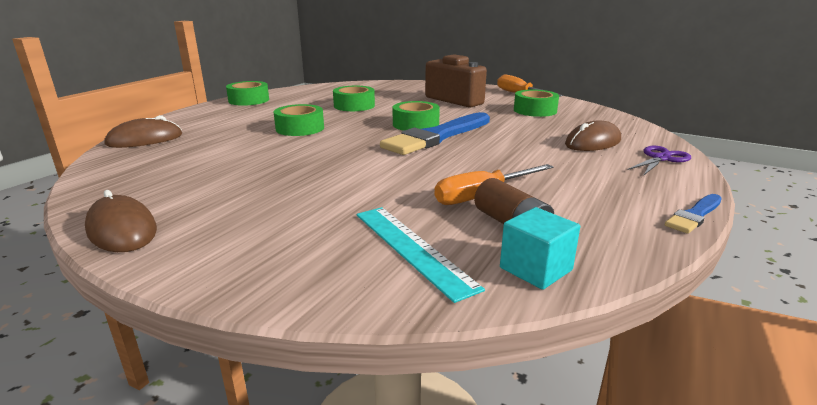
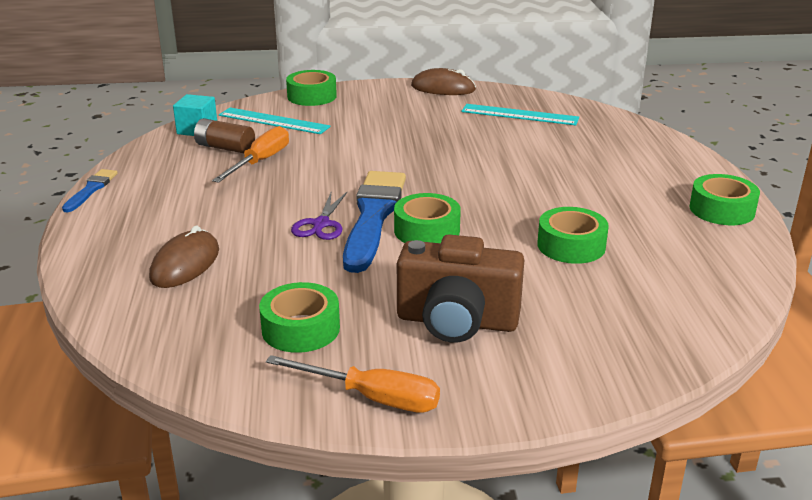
camera: 145 degrees right, 5 degrees up
brown mouse [105,115,182,148] -> none
green tape [274,104,324,136] -> green tape moved to [286,70,337,106]
purple scissors [627,146,691,176] -> purple scissors moved to [291,192,347,240]
none -> turquoise ruler [462,104,579,125]

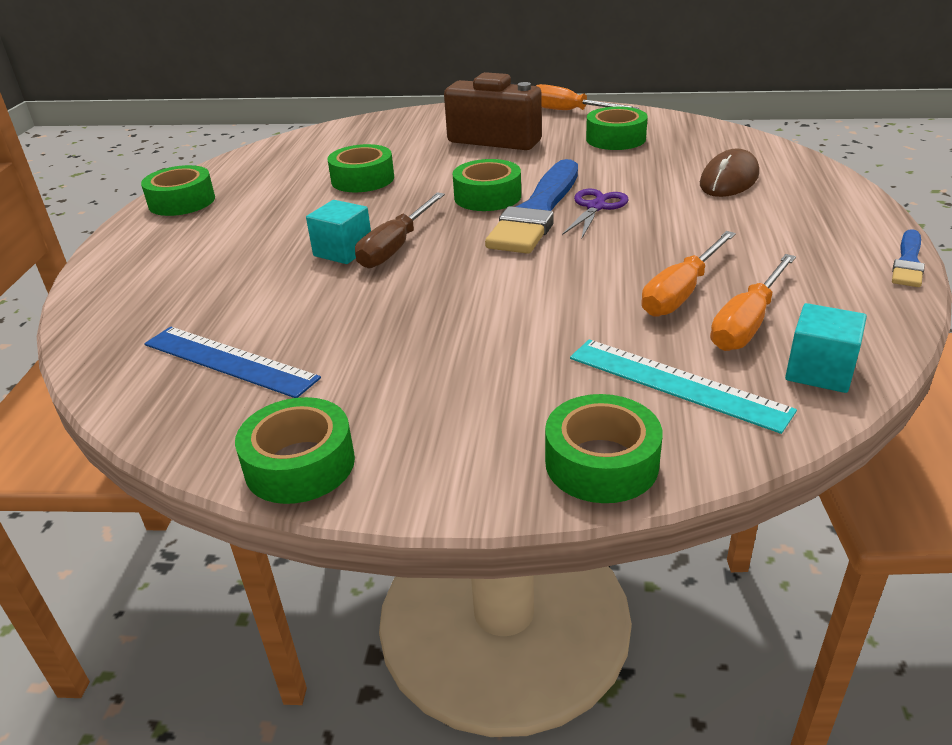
camera: 165 degrees left, 5 degrees up
brown battery [194,118,255,153] -> orange screwdriver [710,254,796,351]
brown mouse [411,68,476,95] -> green tape [235,397,355,504]
turquoise ruler [462,104,579,125] -> blue ruler [144,327,321,398]
none -> turquoise cube [306,200,371,264]
none -> brown screwdriver [355,192,445,268]

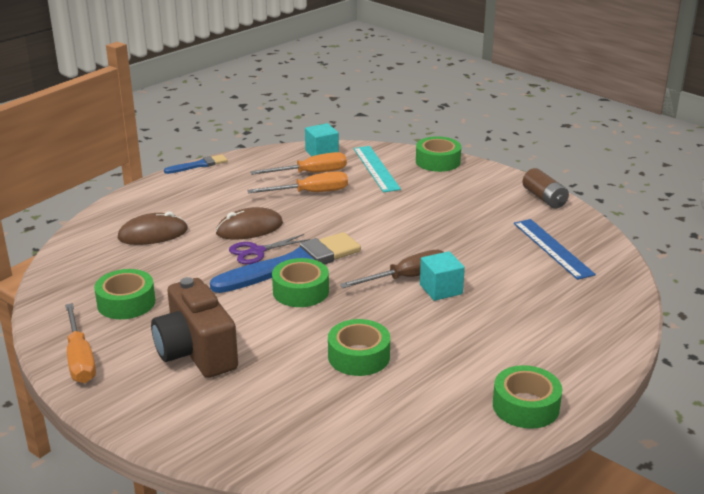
camera: 145 degrees left, 5 degrees down
green tape [235,397,355,504] -> brown battery [522,168,569,209]
none -> brown mouse [216,207,283,239]

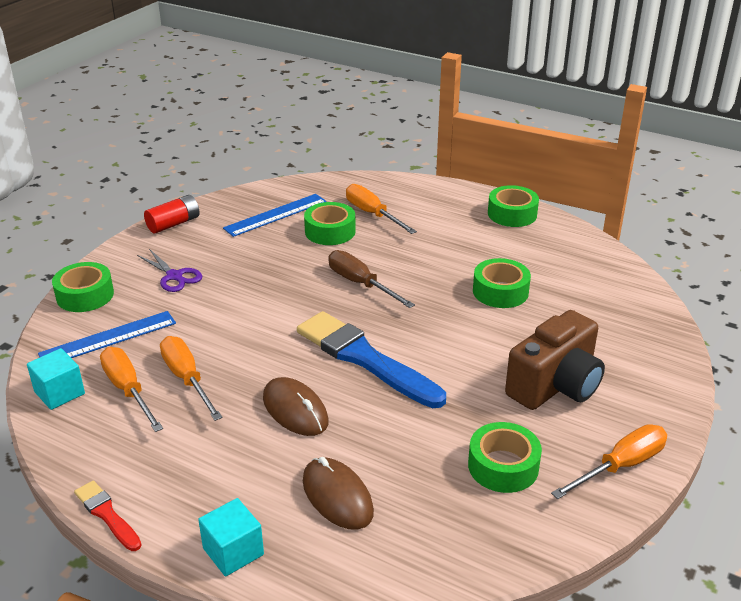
camera: 105 degrees left, 5 degrees up
blue brush [164,154,228,174] -> red brush [74,480,142,551]
purple scissors [229,234,310,264] -> purple scissors moved to [137,249,202,292]
green tape [272,258,329,307] -> green tape moved to [304,202,356,245]
turquoise ruler [353,146,401,192] -> blue ruler [38,311,176,358]
turquoise cube [420,251,465,301] -> turquoise cube moved to [198,498,264,576]
brown battery [522,168,569,209] -> red battery [144,195,200,234]
none -> orange screwdriver [346,184,417,234]

